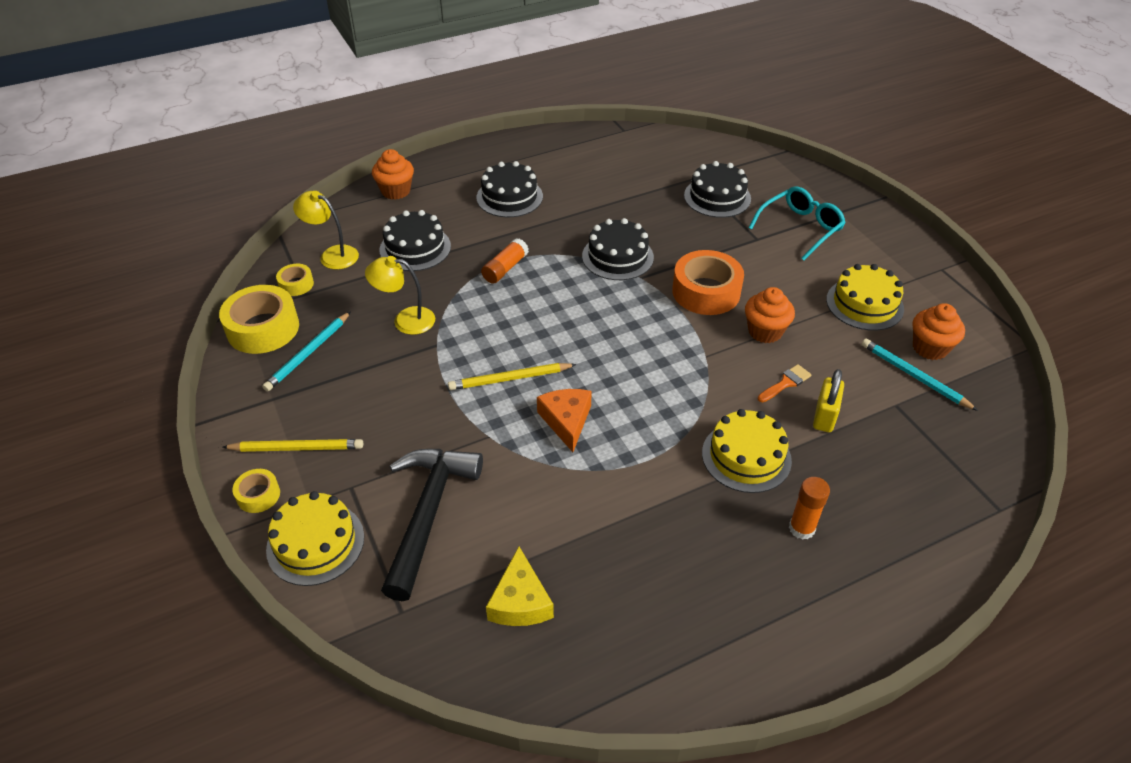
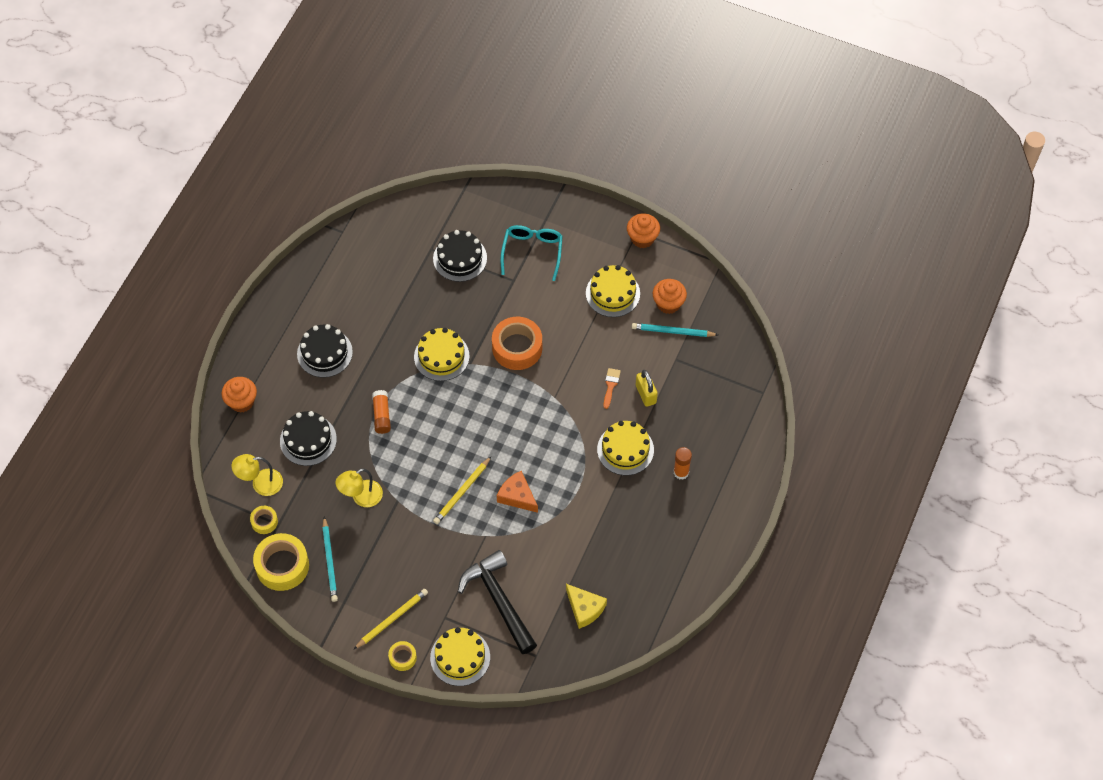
camera: 40 degrees left, 15 degrees up
black cake [582,218,654,280] -> yellow cake [414,328,470,381]
orange cupcake [745,287,795,343] -> orange cupcake moved to [627,213,660,248]

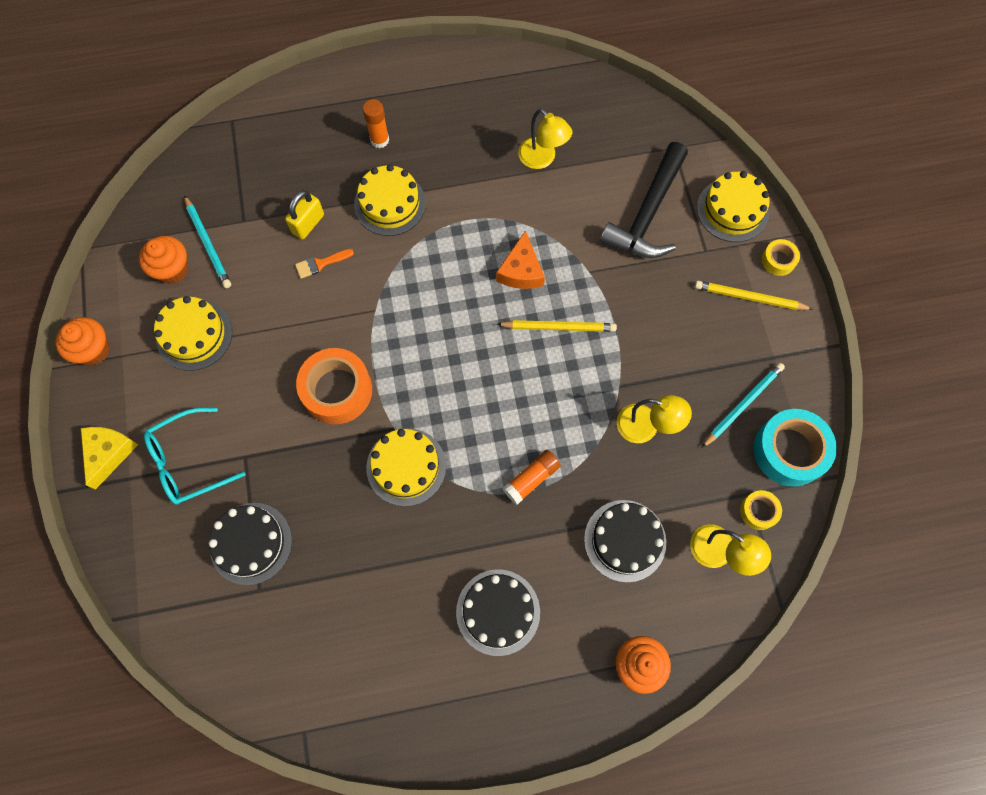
camera: 125 degrees left, 10 degrees up
yellow tape [253,533,309,591] -> turquoise tape [754,409,837,487]
yellow cheese [566,584,607,629] -> yellow cheese moved to [81,427,138,490]
none -> yellow lamp [518,108,573,169]

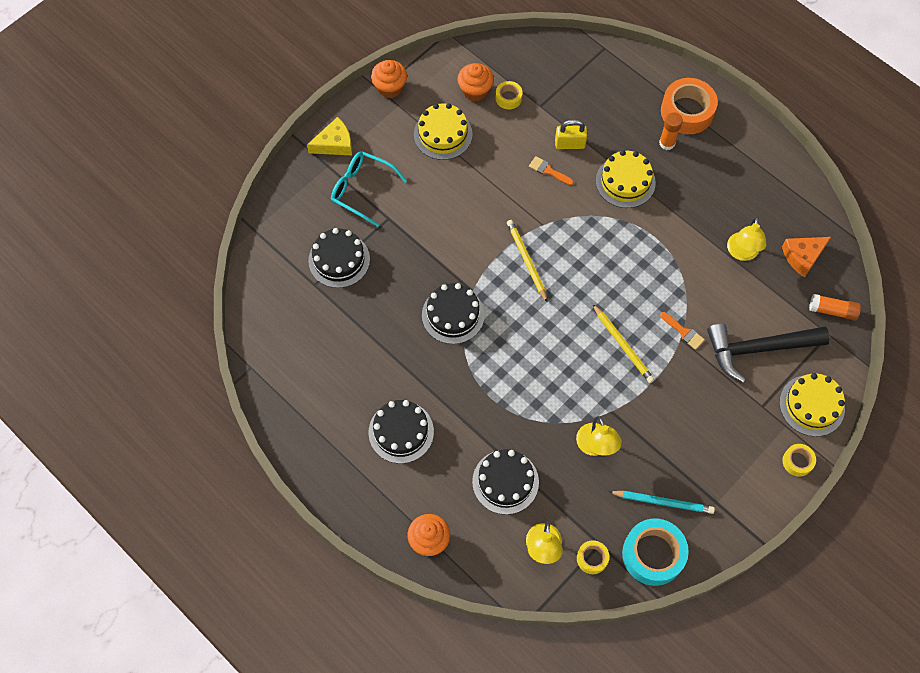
camera: 55 degrees right, 5 degrees down
turquoise pencil [184,195,231,288] -> yellow tape [496,81,523,109]
orange tape [296,348,372,424] -> orange tape moved to [661,78,718,134]
yellow cake [366,428,446,507] -> black cake [422,283,485,344]
orange cheese [496,230,545,289] -> orange cheese moved to [782,237,831,277]
orange glue stick [503,450,561,505] -> orange glue stick moved to [809,294,861,321]
yellow pencil [695,281,813,310] -> yellow pencil moved to [507,220,548,303]
none -> orange brush [660,312,705,350]

